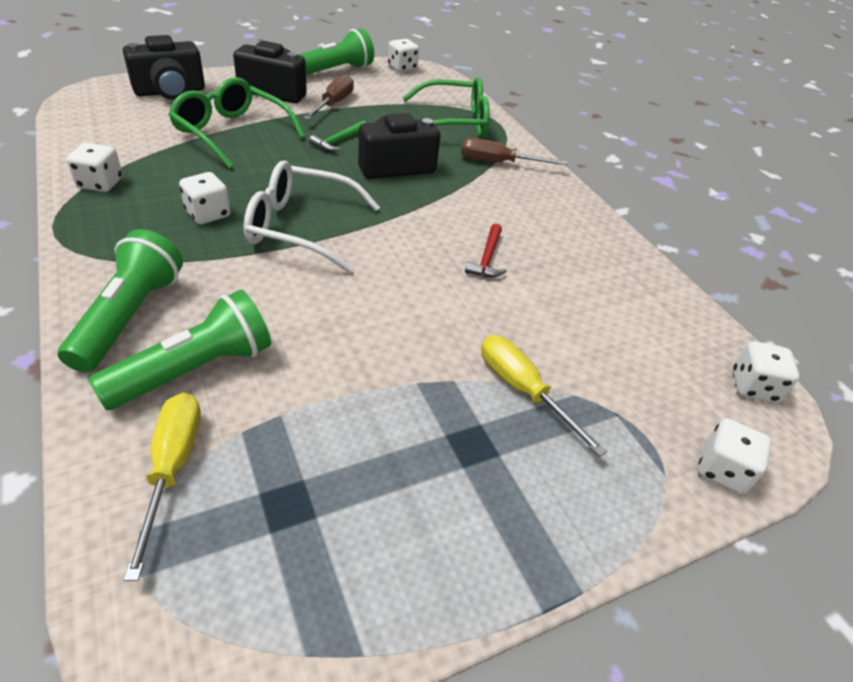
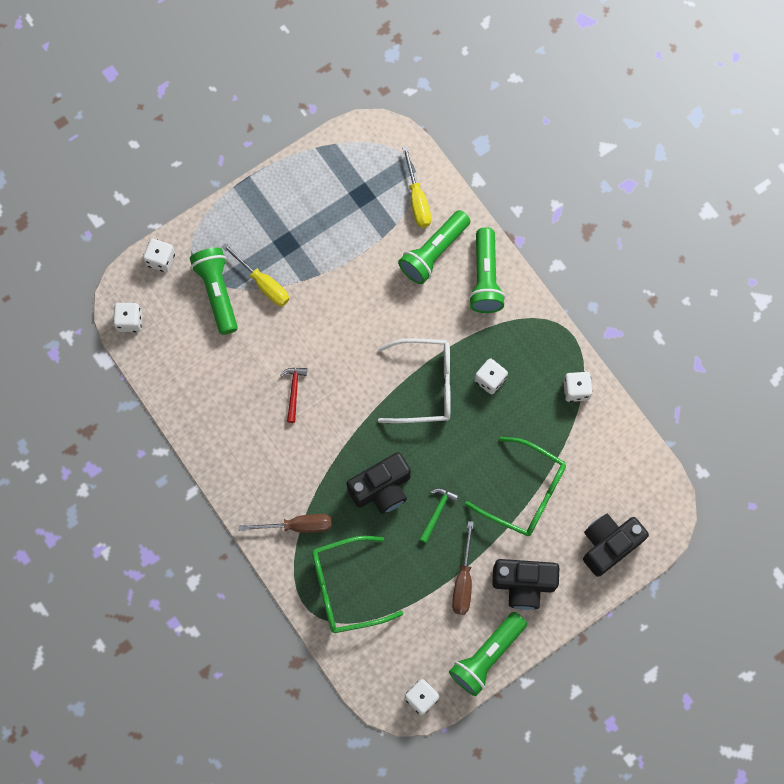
camera: 175 degrees right, 30 degrees up
none -> green flashlight [190,248,238,335]

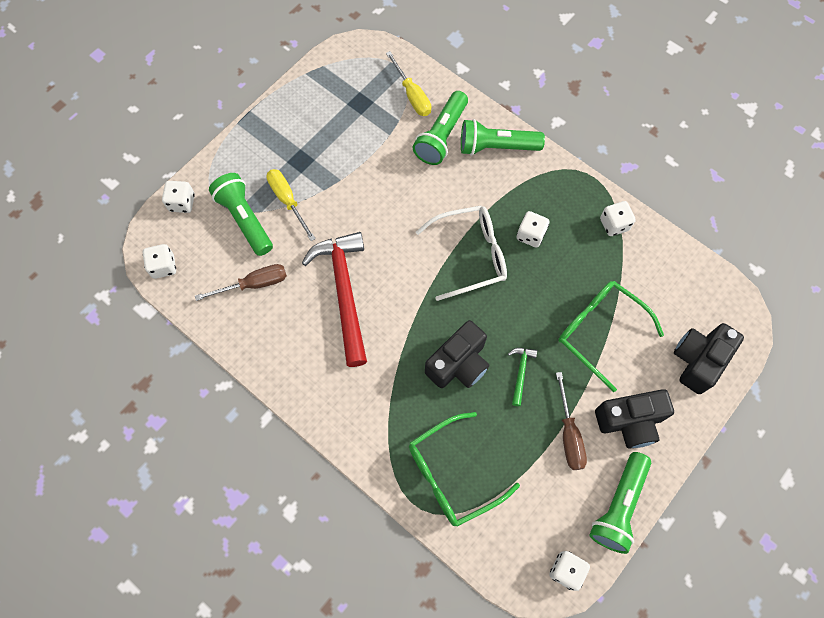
camera: 15 degrees left, 5 degrees down
yellow screwdriver [222,243,289,306] -> yellow screwdriver turned 150 degrees counterclockwise [266,169,316,241]
brown screwdriver [239,514,332,533] -> brown screwdriver moved to [195,264,287,301]
red hammer [280,368,307,423] -> red hammer [302,232,367,367], size x2.36
green glasses [465,437,566,536] -> green glasses turned 150 degrees counterclockwise [558,281,664,392]
green flashlight [469,227,505,313] -> green flashlight turned 105 degrees clockwise [461,119,545,156]

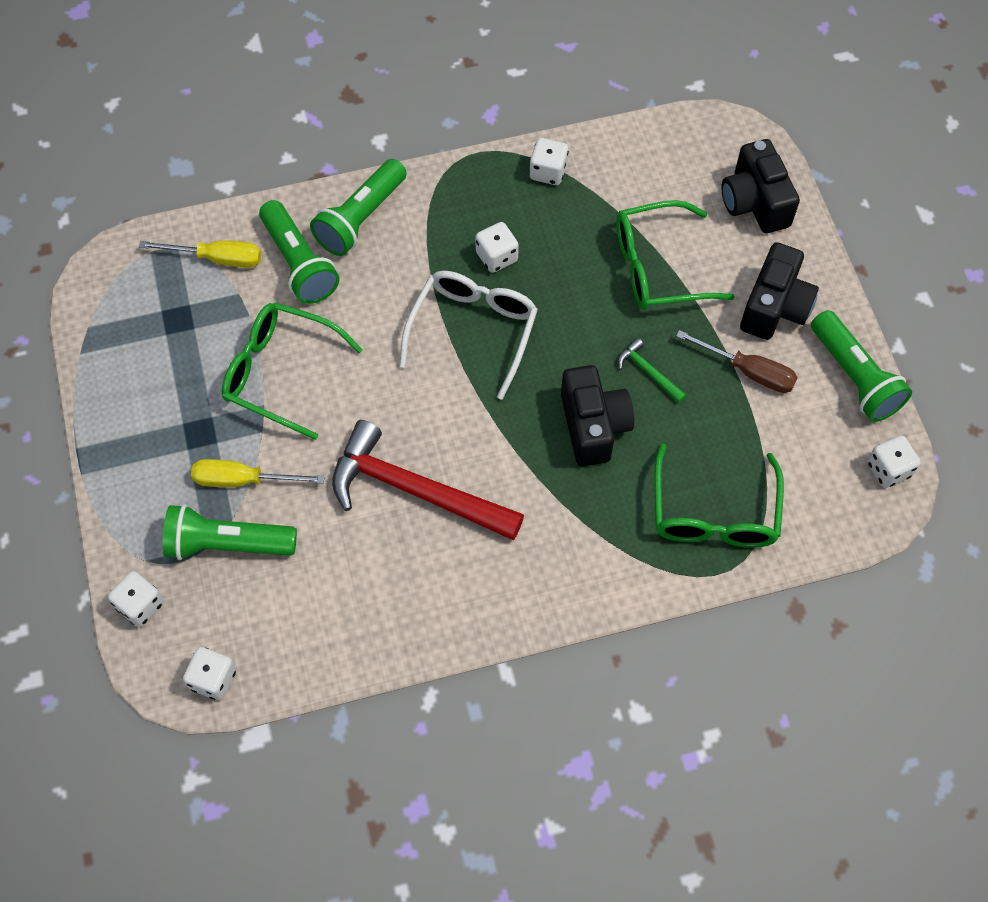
camera: 55 degrees left, 5 degrees down
brown screwdriver [195,264,287,301] -> none
none -> green glasses [222,302,363,440]

